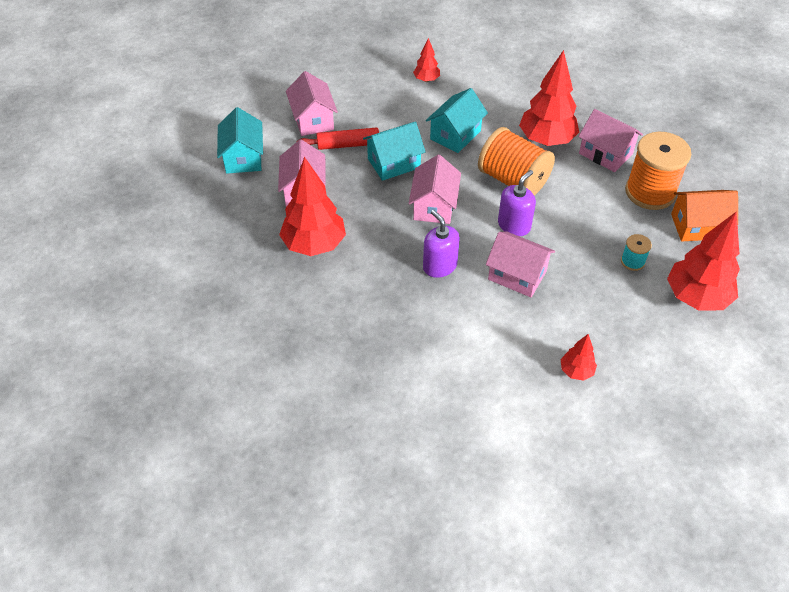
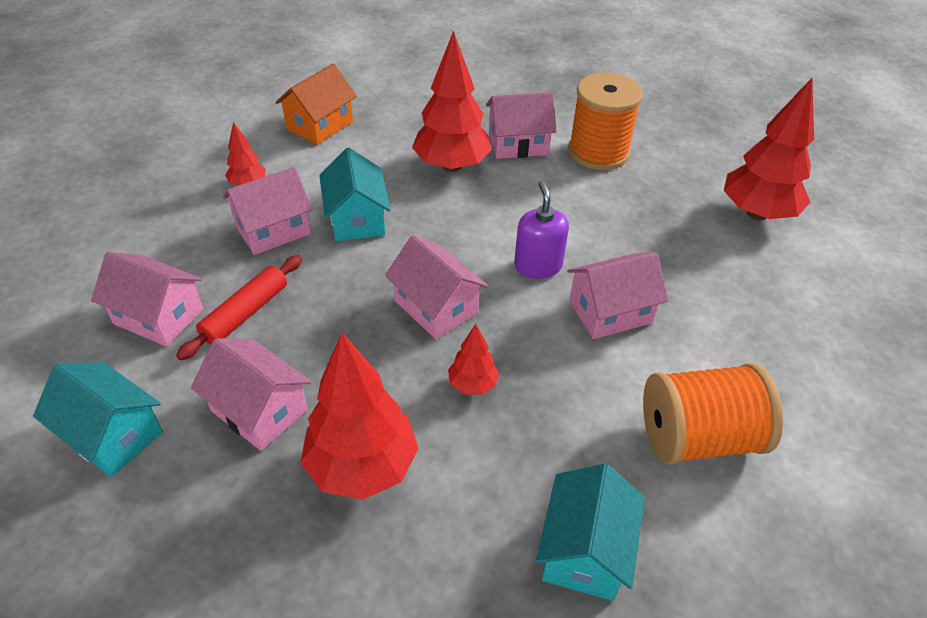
camera: 50 degrees left, 5 degrees down
turquoise house [363,122,426,181] -> turquoise house moved to [536,463,645,601]
purple soap dispenser [423,210,460,278] -> none
orange spool [478,127,555,196] -> orange spool moved to [643,363,783,465]
red tree [561,334,597,381] -> red tree moved to [448,324,499,395]
turquoise spool [621,234,652,271] -> none
orange house [671,190,738,241] -> orange house moved to [275,64,357,145]
none -> pink house [223,167,313,255]

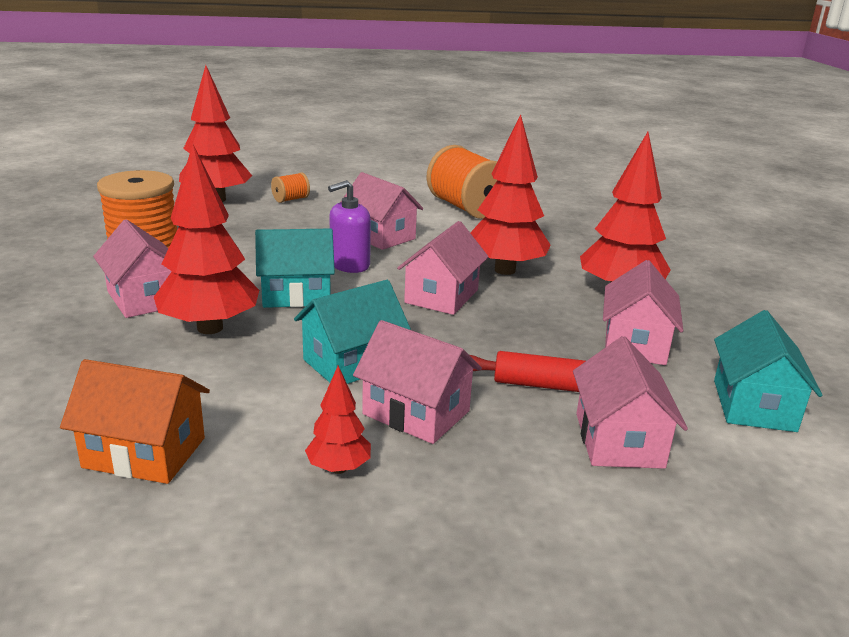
camera: 115 degrees left, 20 degrees down
red tree [448,324,499,395] -> red tree [470,114,551,275], size x2.03
turquoise house [536,463,645,601] -> turquoise house moved to [255,228,335,308]
none -> orange spool [271,172,310,203]

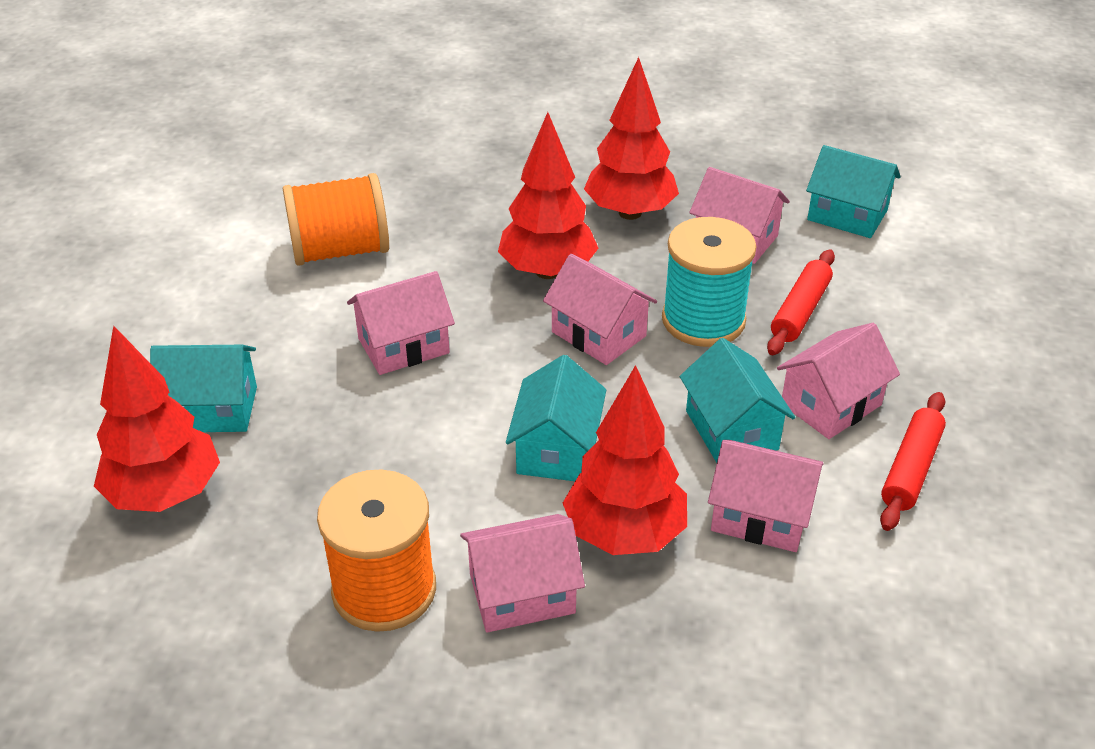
camera: 70 degrees left, 15 degrees up
orange house [60,359,210,484] -> none
orange spool [271,172,310,203] -> turquoise house [150,345,257,432]
red tree [305,366,371,474] -> red rolling pin [880,392,946,531]
purple soap dispenser [328,180,371,273] -> none
pink house [573,336,688,469] -> pink house moved to [708,440,824,552]
none -> turquoise spool [662,217,757,347]

